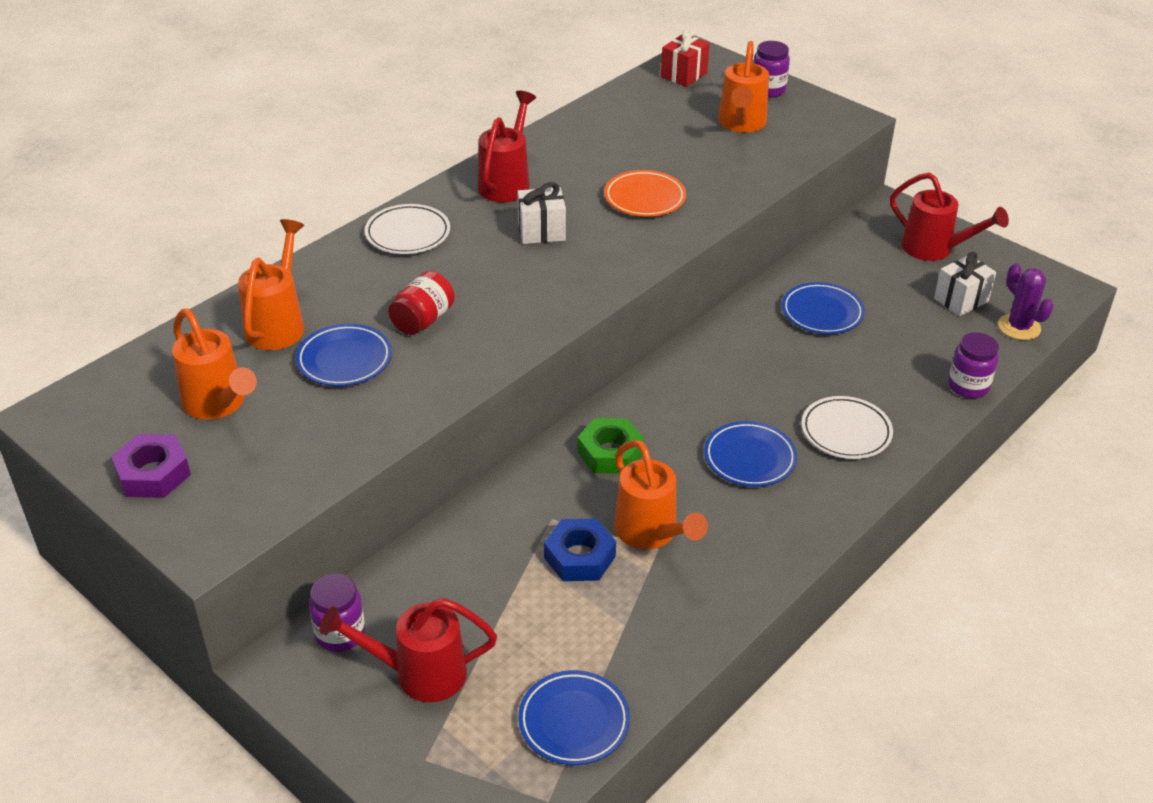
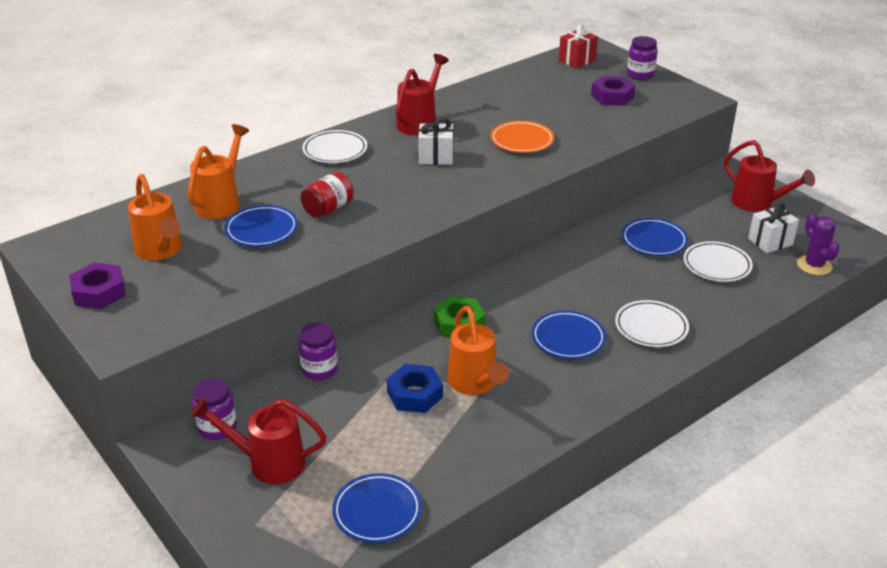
camera: 10 degrees right, 5 degrees down
orange watering can [718,41,769,133] -> purple nut [591,76,636,106]
purple jar [948,332,999,398] -> purple jar moved to [298,323,338,381]
none -> white plate [683,241,753,282]

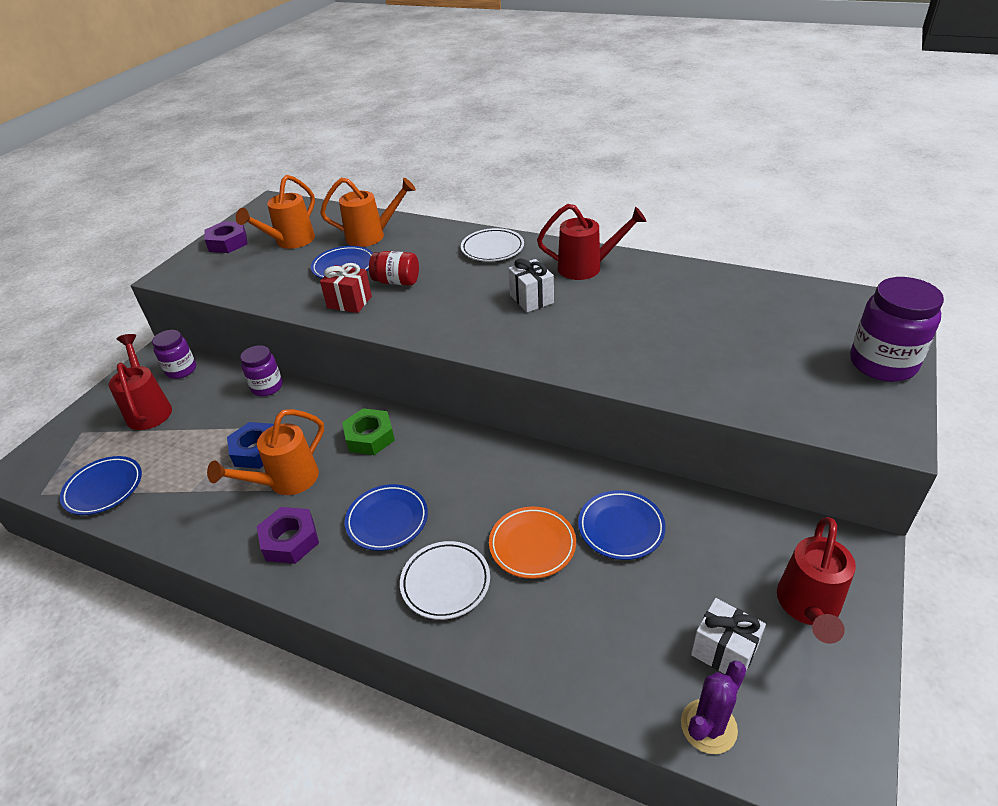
camera: 65 degrees right, 5 degrees up
orange plate [490,121,554,153] -> orange plate moved to [489,506,576,579]
red gift [559,25,598,69] -> red gift moved to [320,263,372,313]
purple nut [591,76,636,106] -> purple nut moved to [257,507,319,564]
purple jar [627,36,658,80] -> purple jar [850,277,944,382], size x1.61
white plate [683,241,753,282] -> none

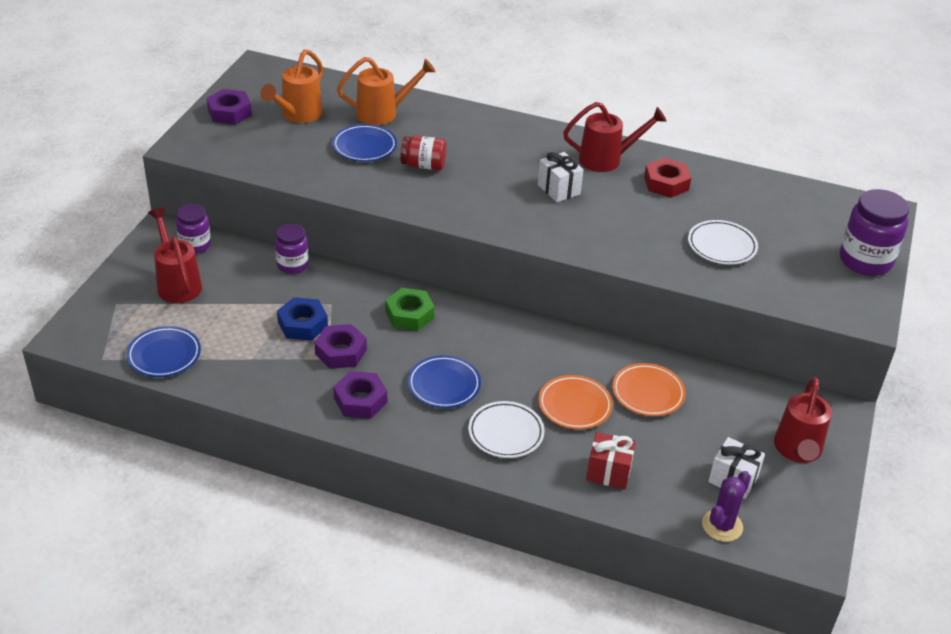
camera: 10 degrees left, 0 degrees up
orange watering can [207,409,324,495] -> purple nut [314,324,367,369]
red gift [320,263,372,313] -> red gift moved to [586,432,636,489]
white plate [461,228,524,261] -> white plate moved to [688,220,758,265]
blue plate [578,490,666,560] -> orange plate [612,363,686,416]
none -> red nut [644,158,691,198]

